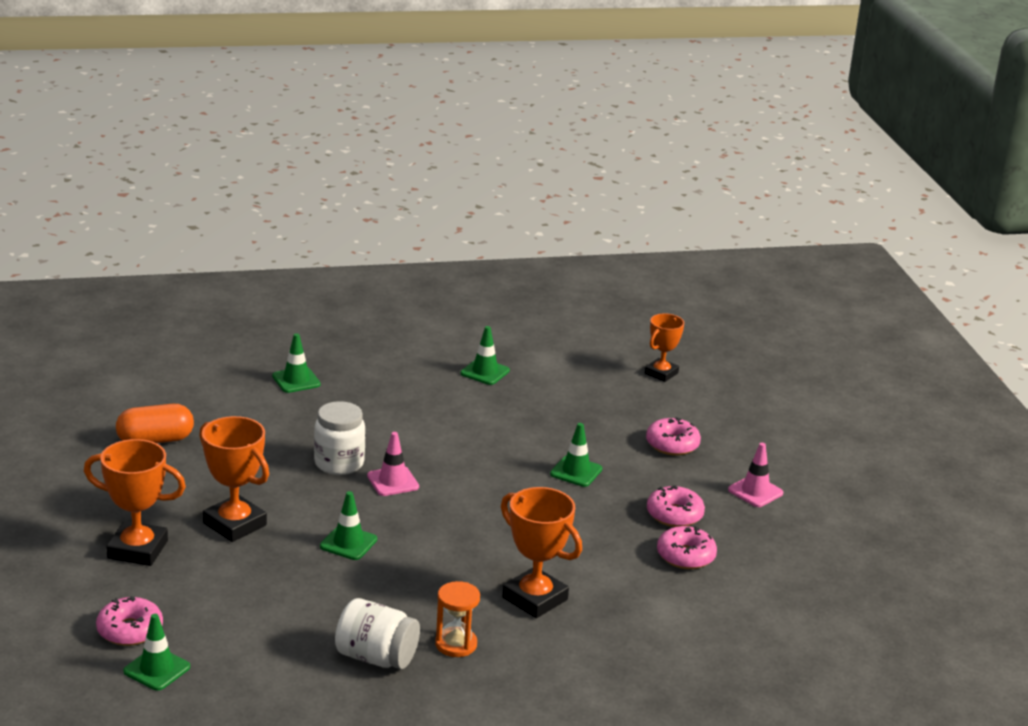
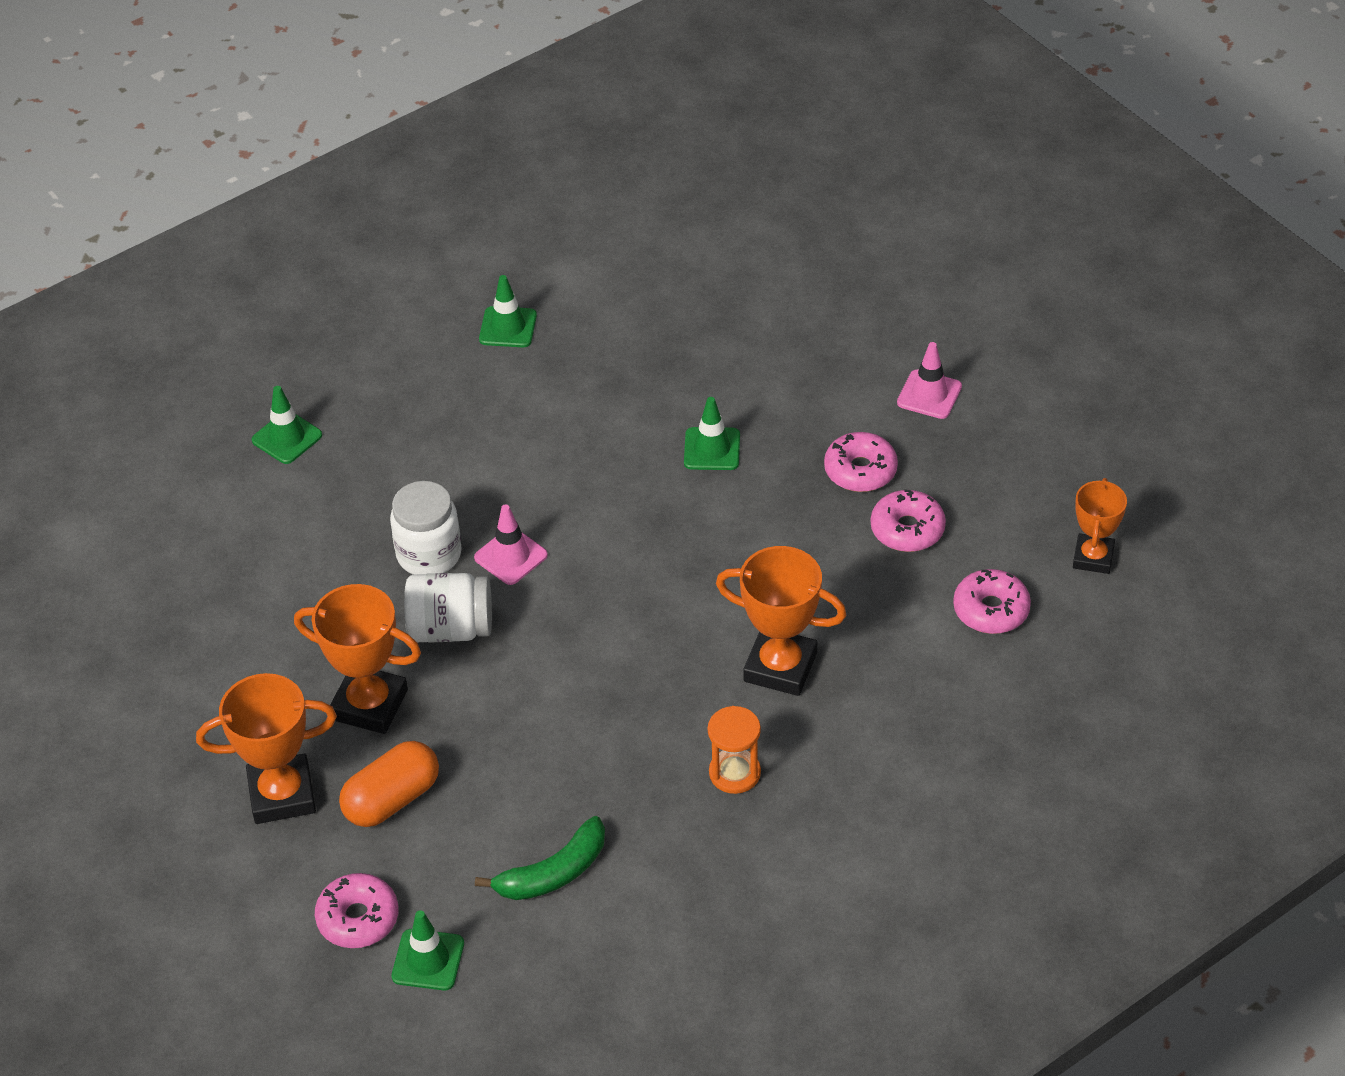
camera: 20 degrees left, 20 degrees up
orange capsule [116,404,194,443] -> orange capsule moved to [339,741,439,827]
green traffic cone [320,491,377,560] -> none
white jar [335,598,420,669] -> white jar moved to [404,573,492,643]
orange trophy [645,313,684,382] -> orange trophy moved to [1073,478,1127,574]
pink donut [646,417,701,455] -> pink donut moved to [953,569,1031,634]
none -> green banana [475,816,605,900]

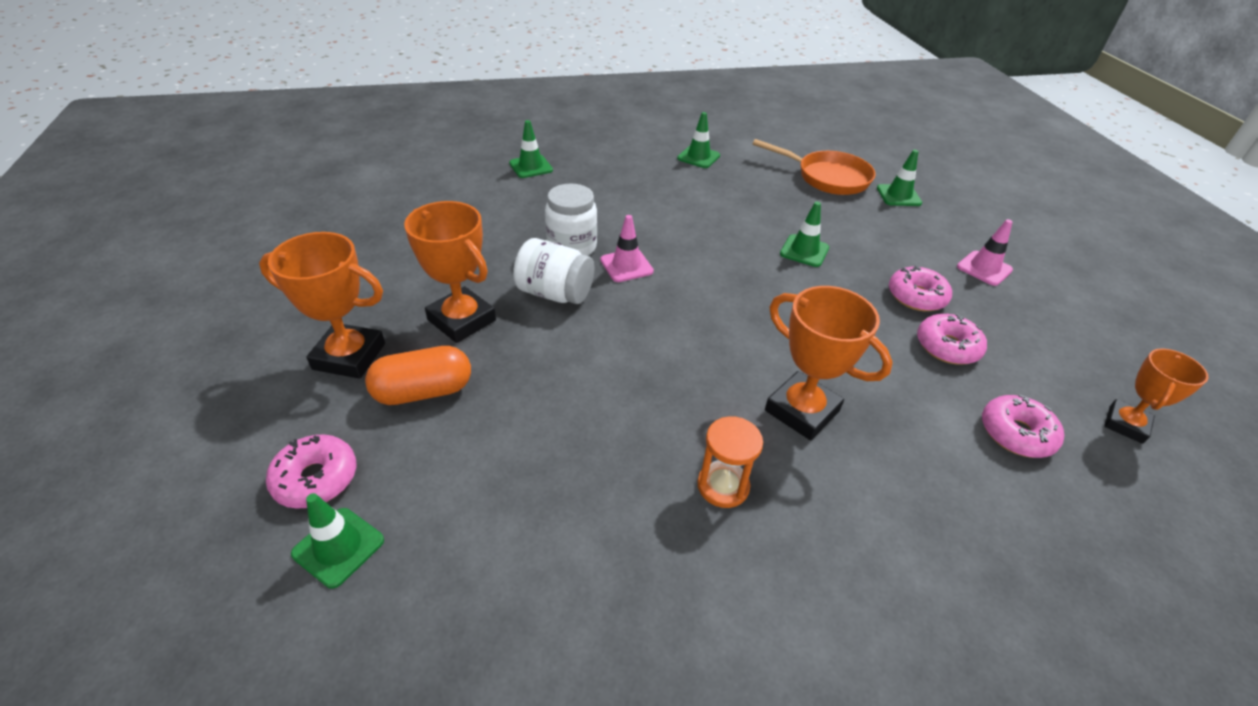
camera: 20 degrees right, 5 degrees down
green banana [475,816,605,900] -> none
none -> orange pan [752,139,876,195]
none -> green traffic cone [877,150,922,206]

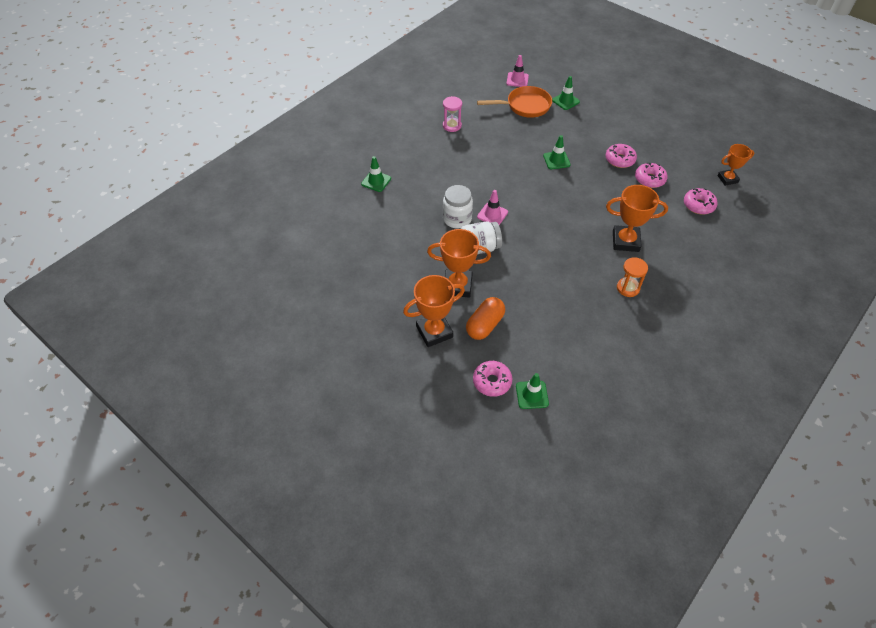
camera: 35 degrees left, 10 degrees up
green traffic cone [677,112,720,168] -> pink hourglass [443,96,462,132]
pink traffic cone [957,219,1013,286] -> pink traffic cone moved to [506,55,529,87]
orange trophy [1104,348,1208,444] -> orange trophy turned 75 degrees clockwise [717,144,755,186]

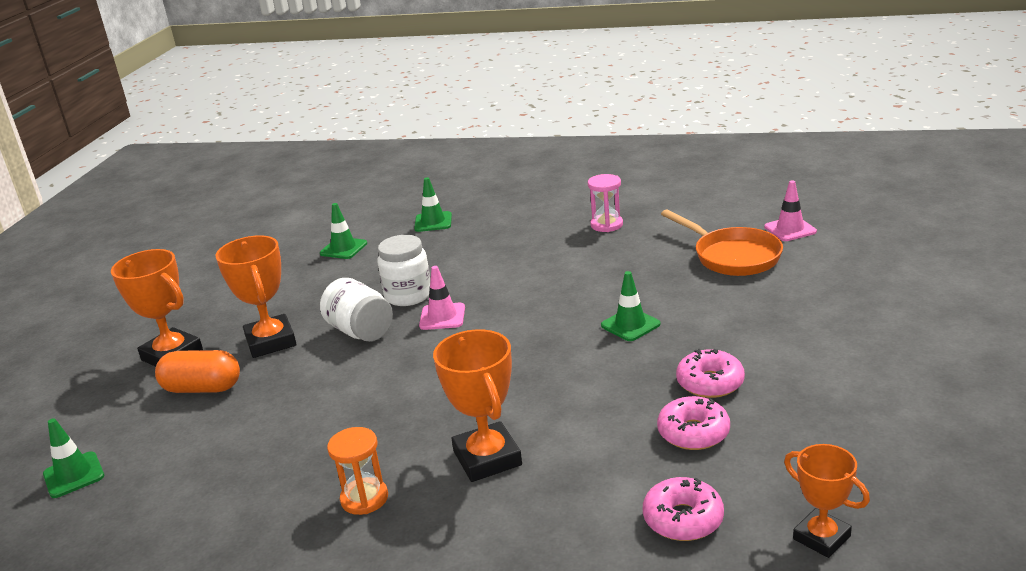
camera: 65 degrees right, 25 degrees down
pink donut [473,361,512,397] -> none
green traffic cone [552,76,580,110] -> green traffic cone moved to [320,203,367,259]

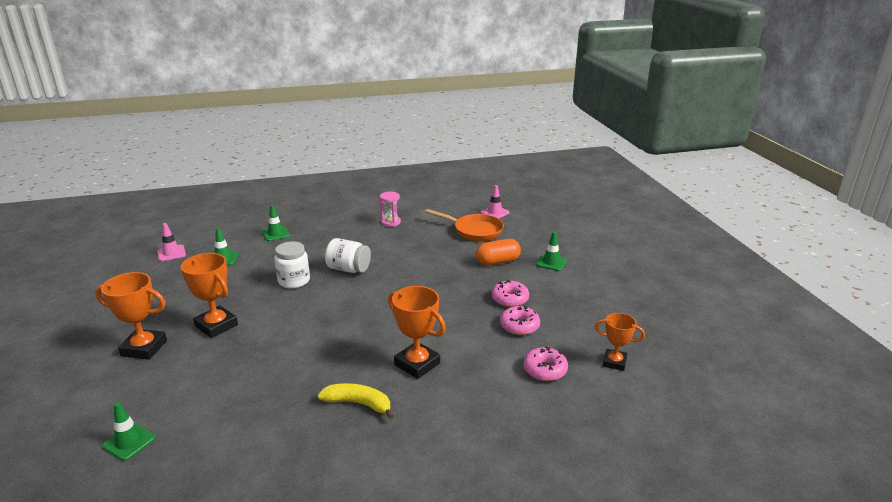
camera: 30 degrees left, 0 degrees up
orange capsule [155,350,240,393] -> orange capsule moved to [475,239,521,266]
white jar [320,278,393,341] -> white jar moved to [325,238,371,273]
orange hourglass [327,427,388,515] -> yellow banana [318,383,394,419]
pink traffic cone [419,266,465,330] -> pink traffic cone moved to [157,223,186,261]
green traffic cone [601,271,660,341] -> green traffic cone moved to [536,232,567,271]

